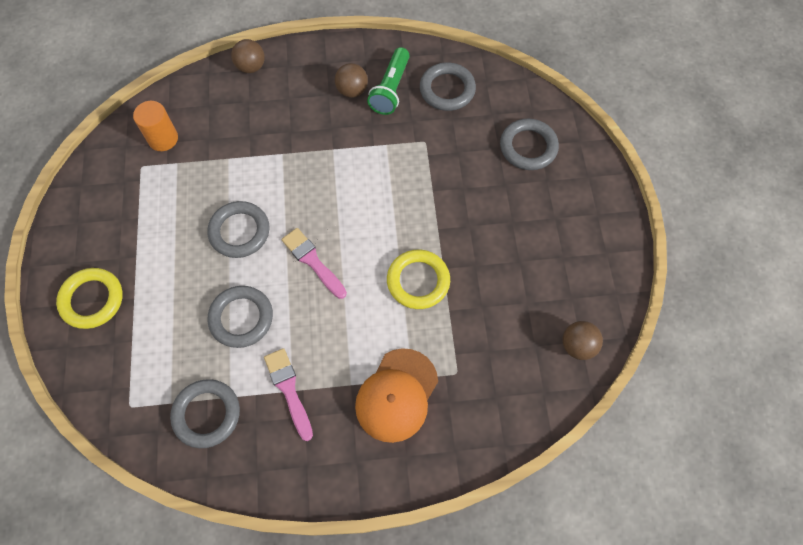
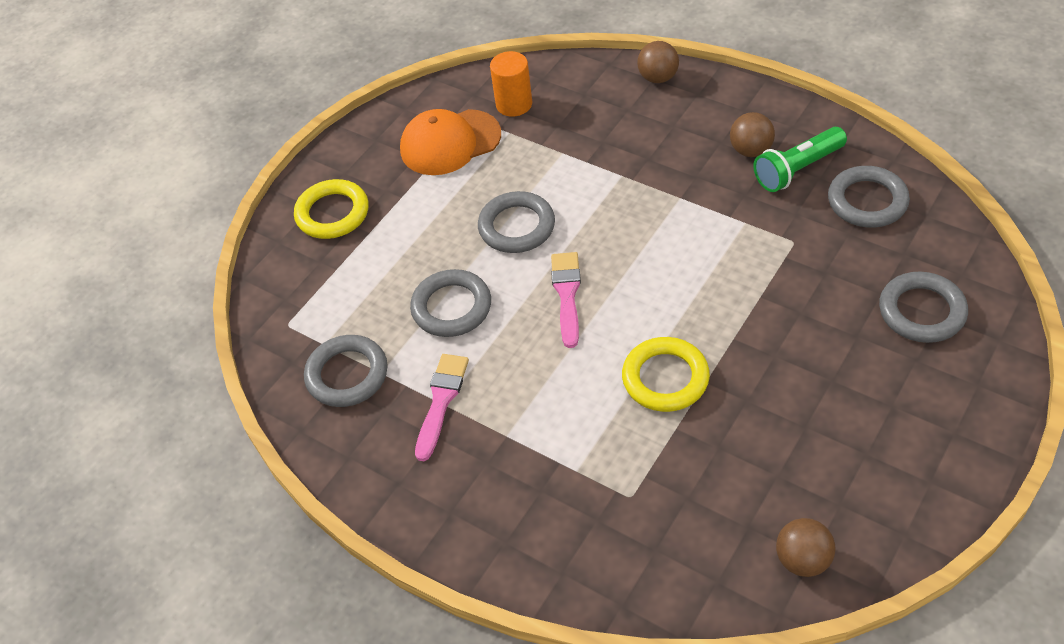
camera: 45 degrees right, 15 degrees down
orange cap [355,348,438,443] -> orange cap moved to [400,109,501,175]

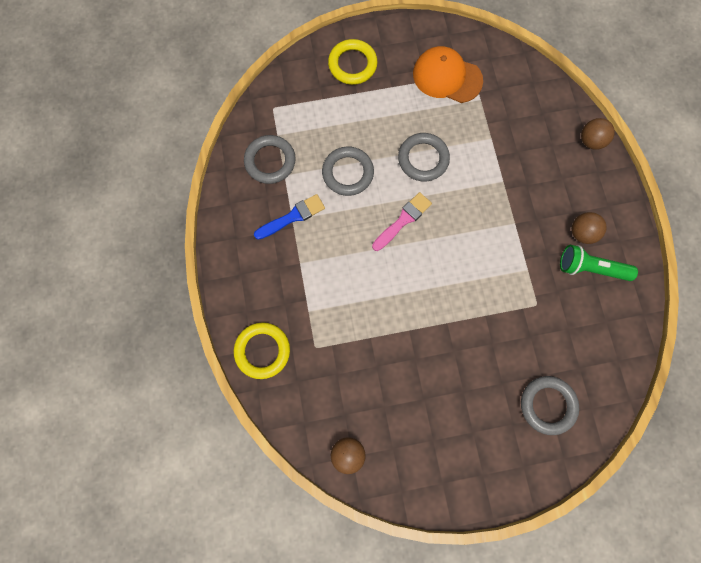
camera: 40 degrees right, 25 degrees up
pink brush [415,354,469,461] -> blue brush [254,194,325,240]
orange cylinder [490,51,532,117] -> none
yellow ring [622,337,710,412] -> yellow ring moved to [234,322,290,379]
grey ring [828,166,910,228] -> none

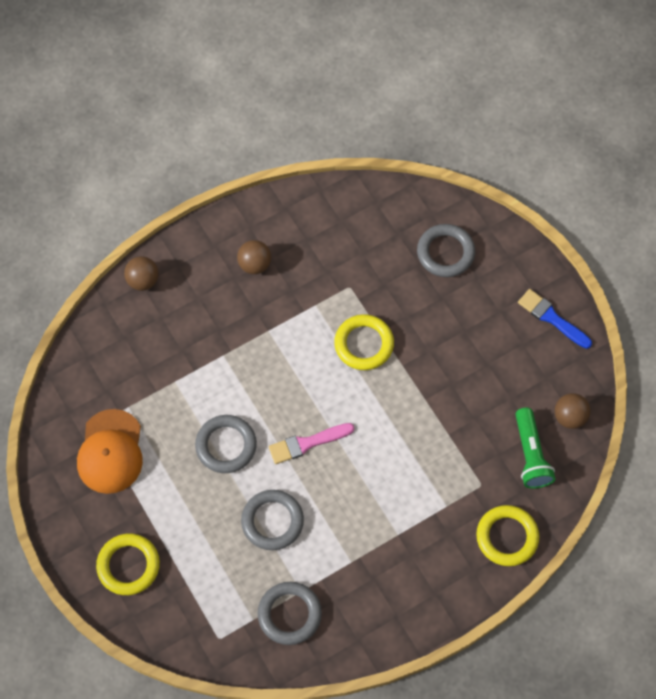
camera: 110 degrees left, 10 degrees down
blue brush [254,194,325,240] -> blue brush moved to [518,289,592,349]
pink brush [372,192,432,251] -> pink brush turned 45 degrees counterclockwise [269,423,354,464]
green flashlight [560,245,638,281] -> green flashlight moved to [515,407,555,488]
none -> yellow ring [334,314,394,370]

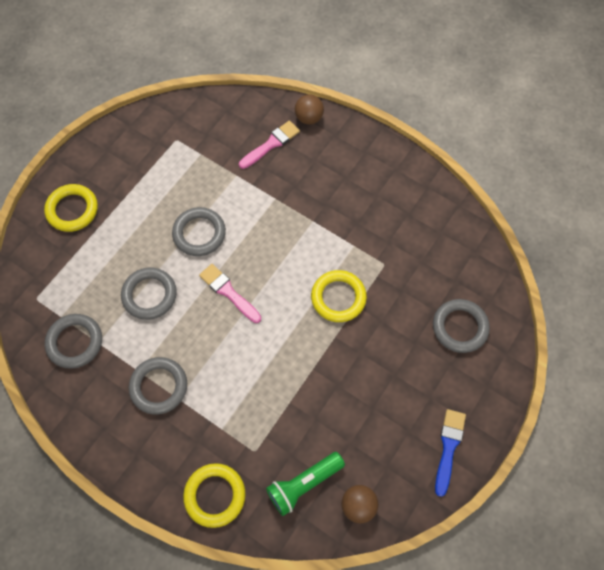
camera: 65 degrees right, 0 degrees up
orange cap [77,409,143,494] -> none
brown ball [237,240,271,274] -> none
none -> grey ring [129,357,187,414]
none -> pink brush [239,120,300,169]

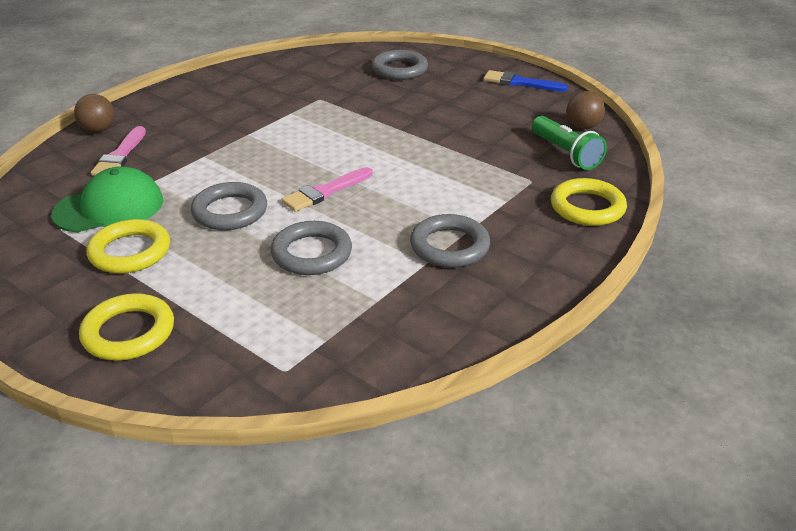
camera: 85 degrees left, 30 degrees down
grey ring [45,314,102,369] -> none
pink brush [239,120,300,169] -> pink brush turned 135 degrees counterclockwise [91,126,146,176]
yellow ring [311,270,367,322] -> yellow ring moved to [86,219,170,273]
none -> green cap [51,166,163,232]

